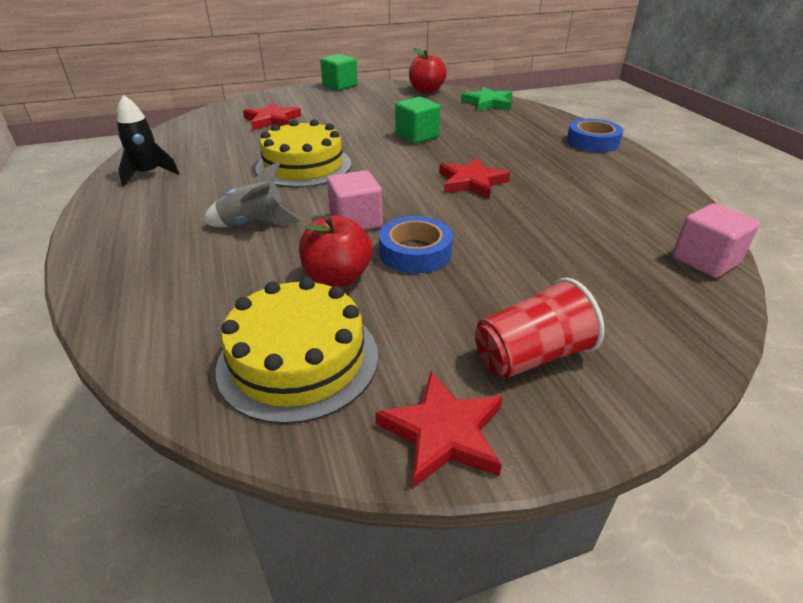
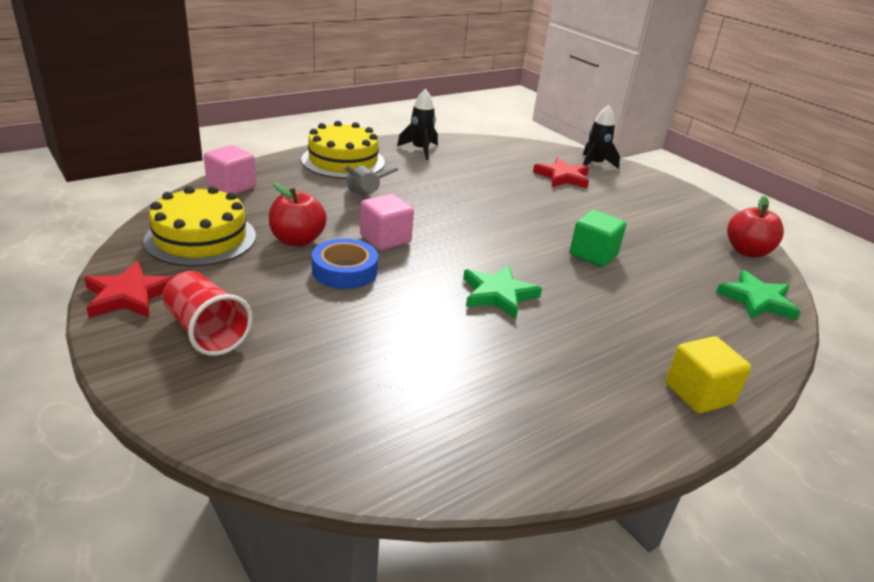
camera: 70 degrees right, 5 degrees down
yellow cake [255,119,351,188] -> yellow cake moved to [301,121,385,179]
green cube [320,54,358,90] -> none
red star [439,158,510,199] -> green star [463,265,542,319]
blue tape [567,119,623,152] -> yellow cube [666,336,751,414]
pink cube [672,203,760,278] -> pink cube moved to [204,145,256,194]
none -> black rocket [583,105,620,169]

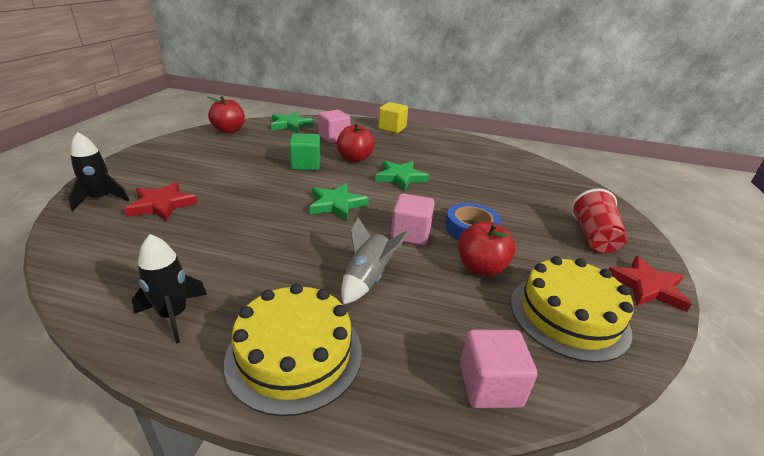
camera: 130 degrees left, 0 degrees up
none -> green star [309,183,369,221]
none -> pink cube [318,110,351,143]
none -> red apple [337,123,375,162]

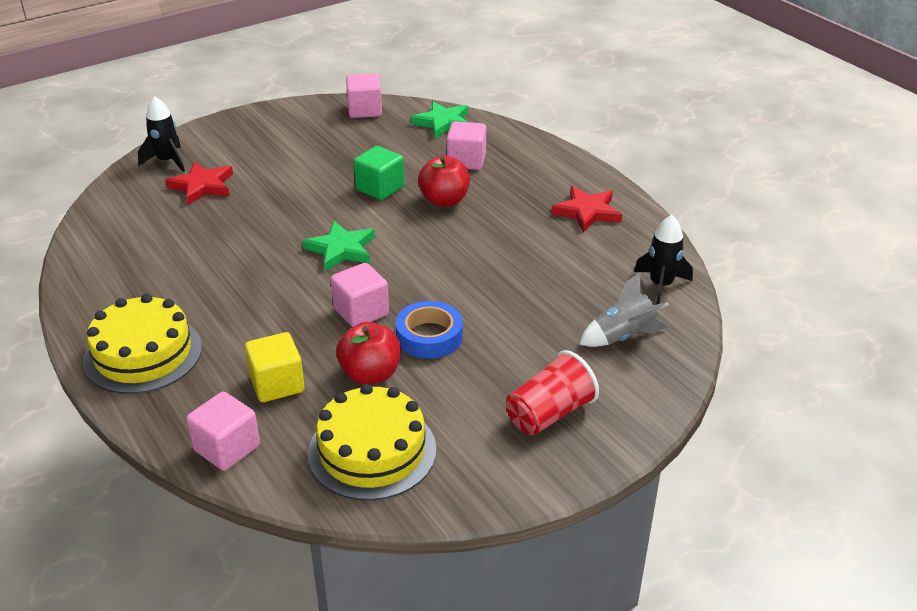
camera: 45 degrees right, 5 degrees up
black rocket [132,234,207,344] -> black rocket moved to [634,215,693,305]
red apple [208,96,245,133] -> pink cube [346,74,382,118]
grey rocket [341,217,409,305] -> grey rocket moved to [579,272,669,347]
green star [375,161,429,191] -> none
yellow cube [378,102,408,133] -> yellow cube moved to [245,332,304,402]
red star [609,256,692,312] -> red star moved to [551,186,622,232]

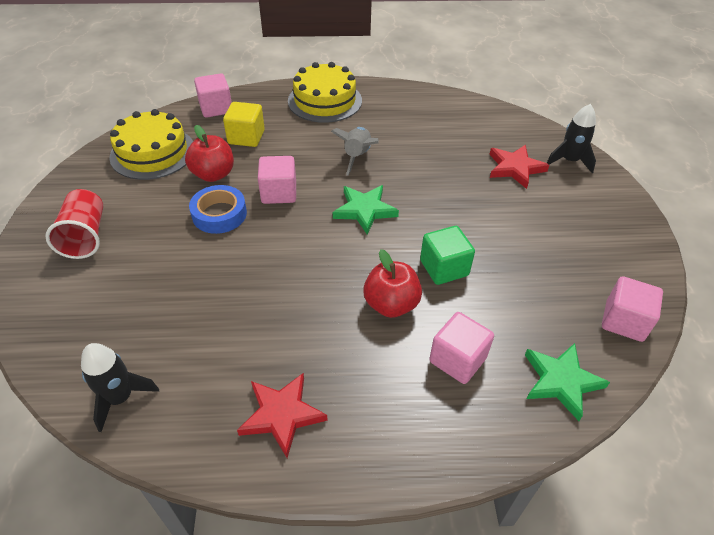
camera: 120 degrees right, 10 degrees up
grey rocket [579,272,669,347] -> grey rocket moved to [331,127,379,176]

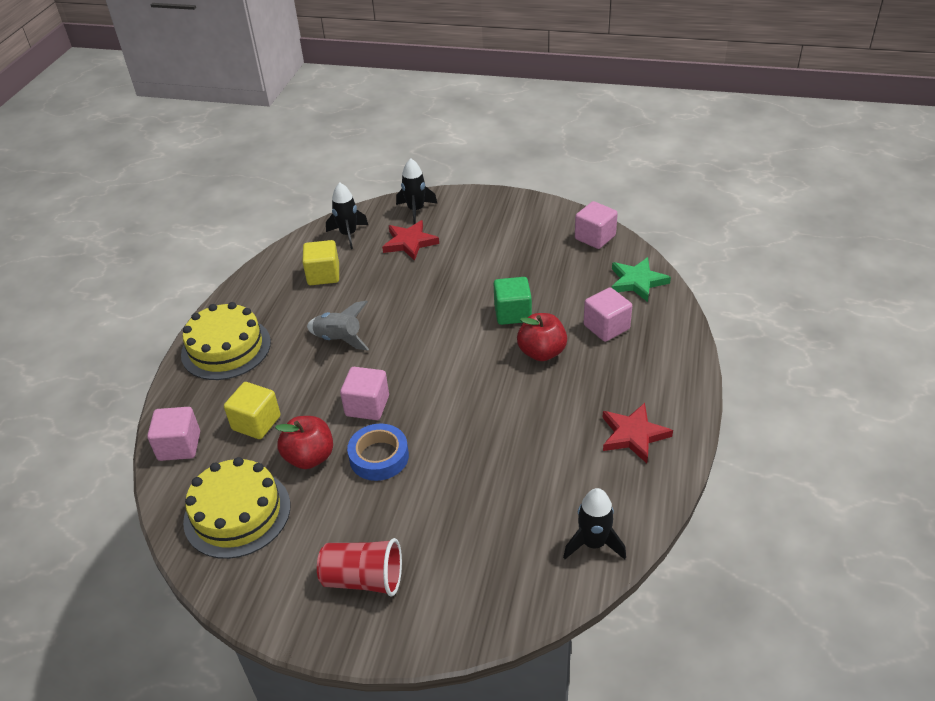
camera: 70 degrees left, 5 degrees down
green star [333,185,399,234] -> none
none -> yellow cube [302,240,339,285]
none -> black rocket [326,183,368,249]

